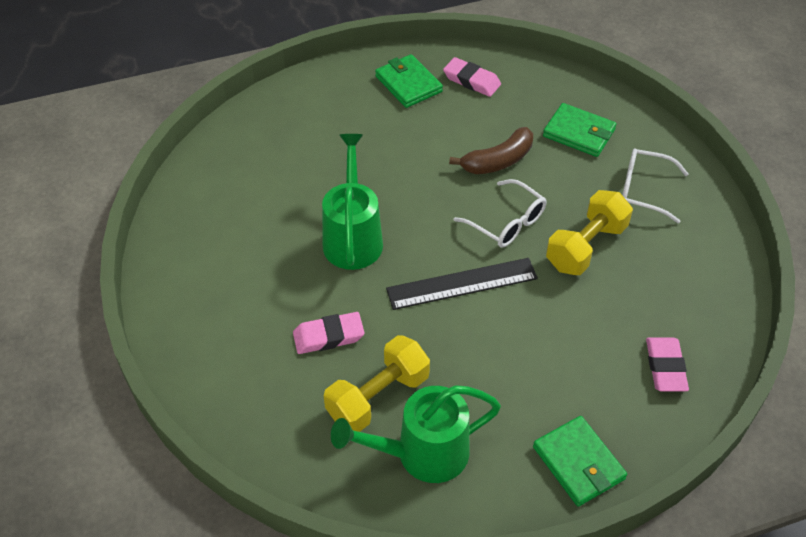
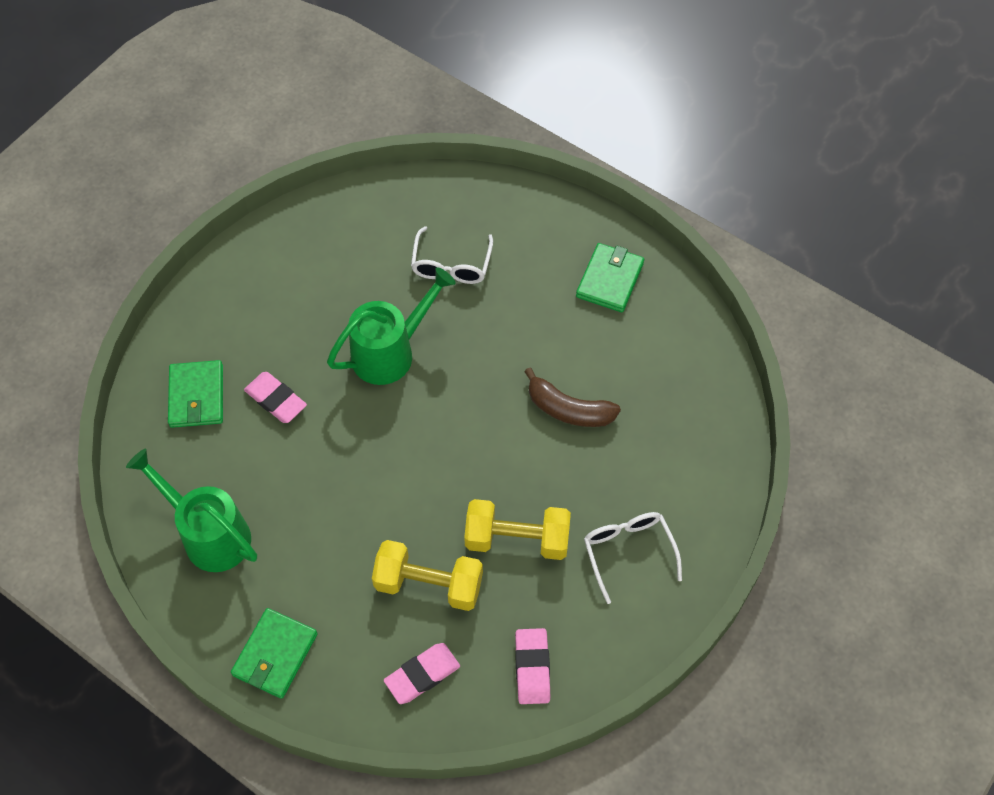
camera: 55 degrees right, 10 degrees up
yellow dumbbell [324,335,430,432] -> yellow dumbbell moved to [372,540,483,611]
black ruler [386,258,538,310] -> none
pink eraser [443,57,501,97] -> pink eraser moved to [515,628,550,704]
white glasses [454,179,547,247] -> white glasses moved to [411,226,493,284]
green wallet [543,103,616,157] -> green wallet moved to [168,360,223,428]

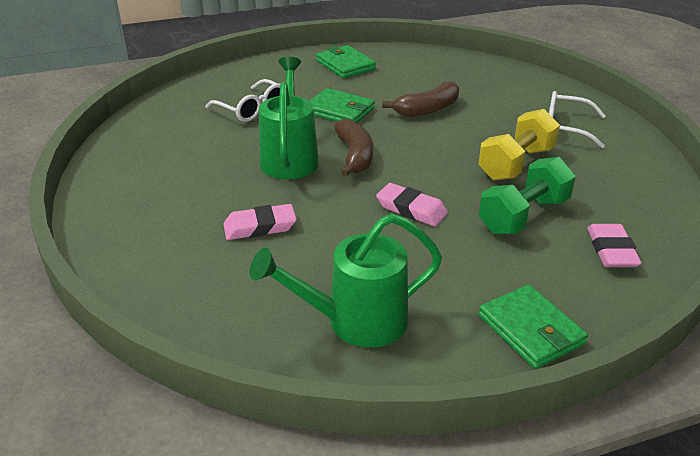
camera: 55 degrees left, 25 degrees down
green wallet [168,360,223,428] -> green wallet moved to [310,88,375,123]
yellow dumbbell [372,540,483,611] -> green dumbbell [479,157,576,235]
pink eraser [515,628,550,704] -> pink eraser moved to [376,183,448,226]
none -> brown banana [334,119,373,177]

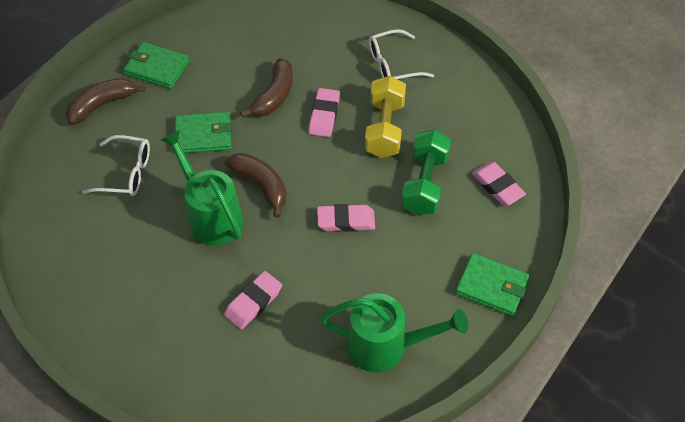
camera: 35 degrees left, 20 degrees up
green watering can [250,213,442,348] -> green watering can turned 120 degrees counterclockwise [320,293,468,372]
none -> brown banana [66,78,145,125]
none -> pink eraser [309,88,340,137]

